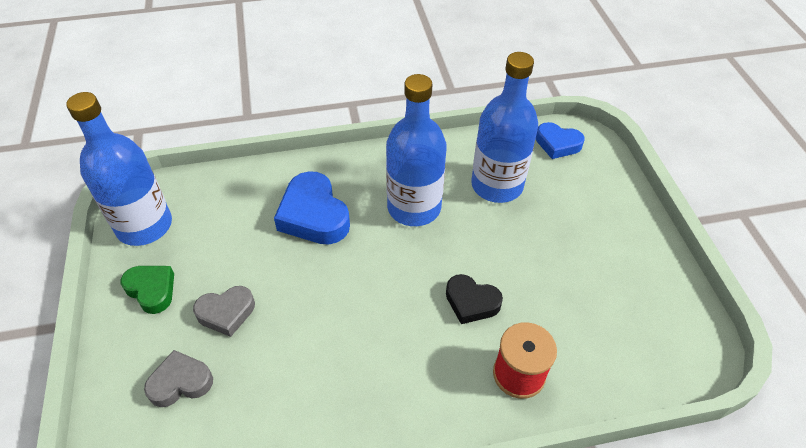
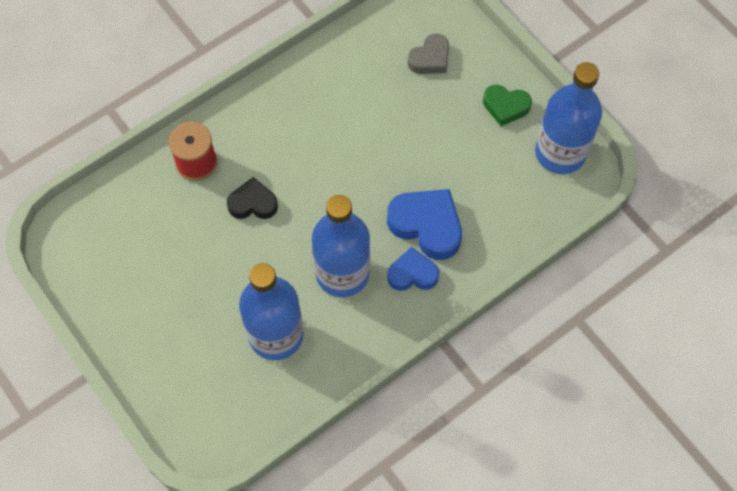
camera: 155 degrees right, 15 degrees up
grey heart [193,286,255,337] -> none
blue heart [536,122,585,159] -> blue heart moved to [387,247,439,291]

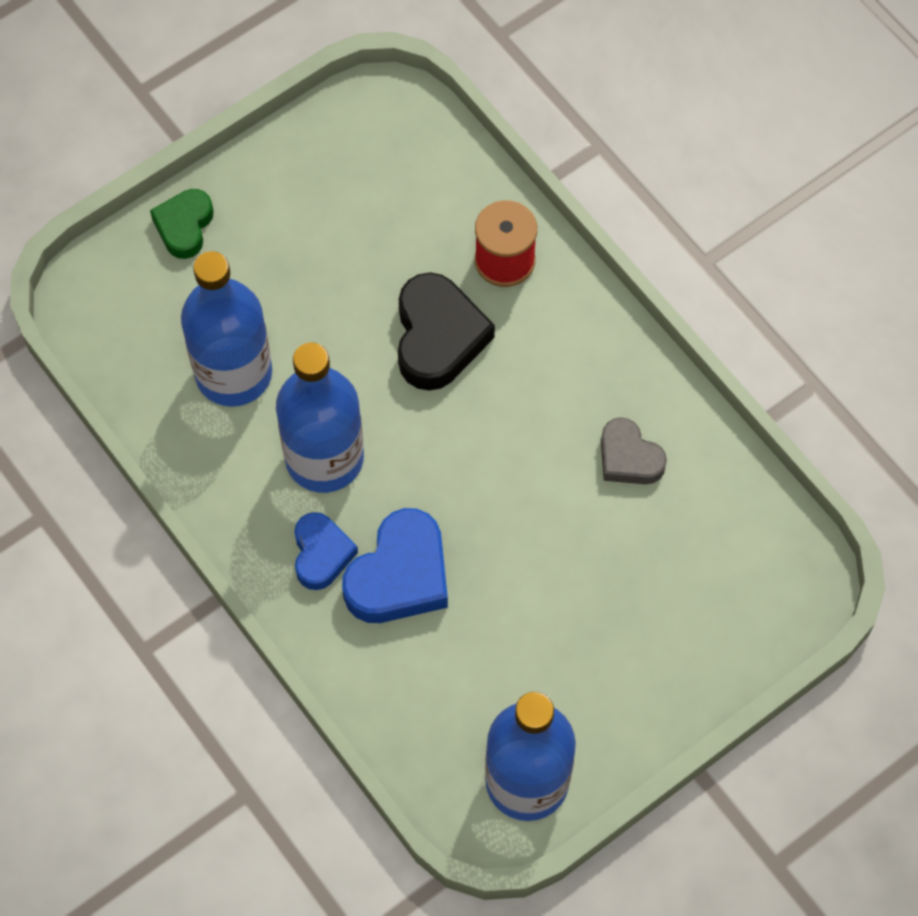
camera: 90 degrees right, 0 degrees up
black heart [227,177,278,219] -> black heart [398,272,495,391], size x1.60
grey heart [408,33,449,74] -> grey heart moved to [601,417,667,484]
green heart [483,85,532,126] -> green heart moved to [150,189,214,259]

